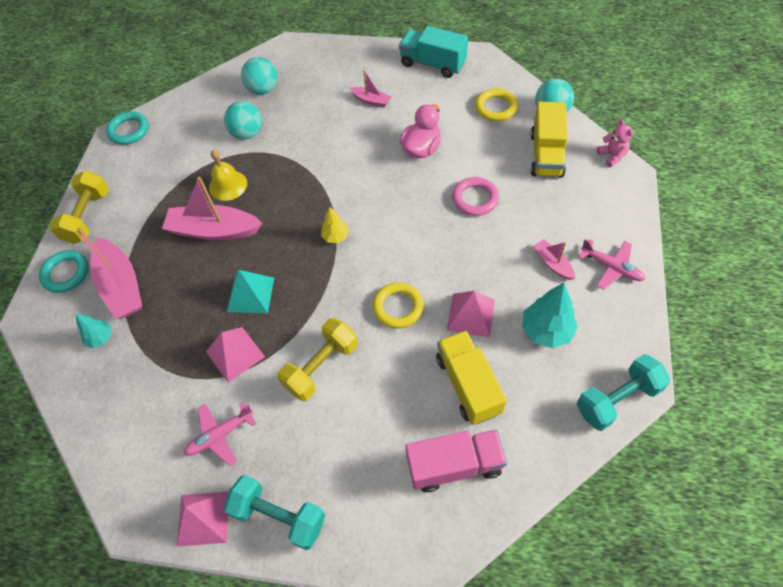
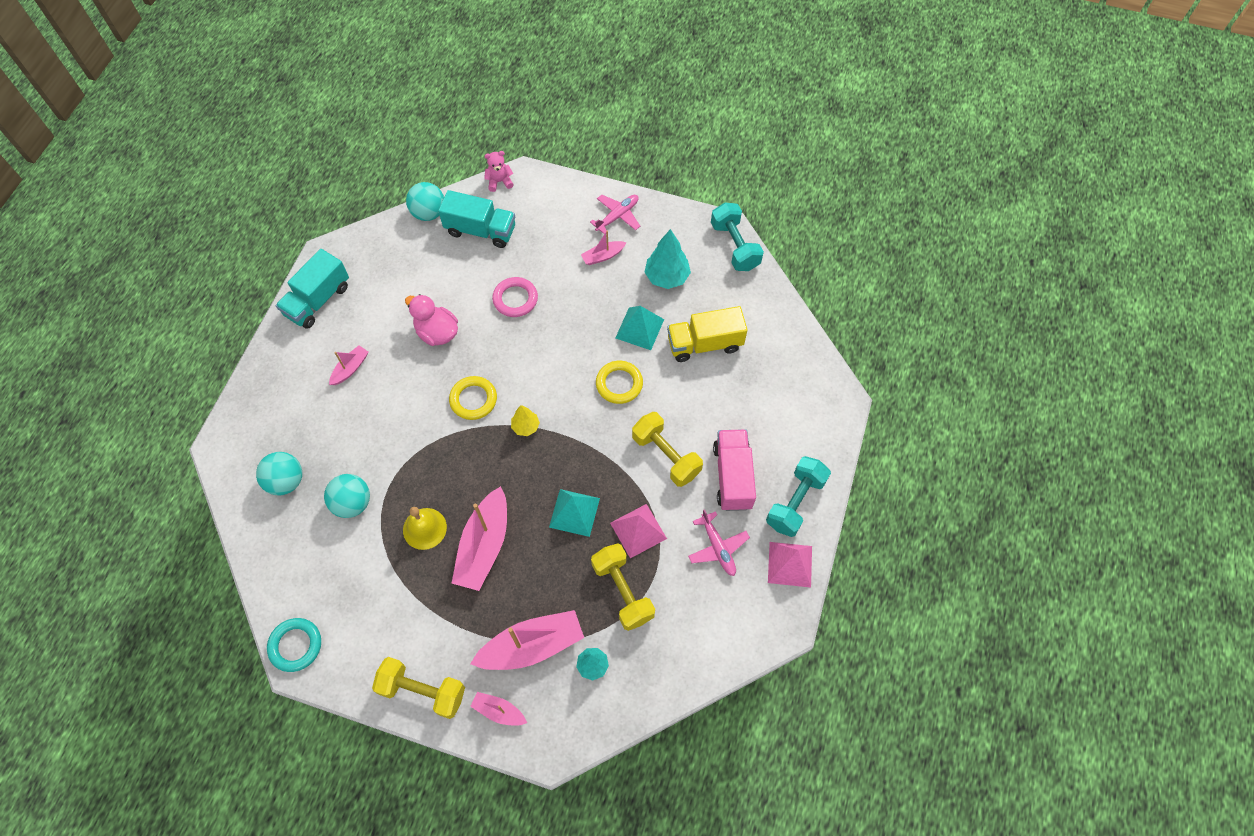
camera: 85 degrees left, 5 degrees up
turquoise ring [39,250,89,293] -> pink boat [470,692,527,726]
pink truck [405,430,507,492] -> pink truck moved to [713,429,756,511]
pink pyramid [447,291,495,337] -> turquoise pyramid [616,306,664,350]
yellow ring [475,88,518,121] -> yellow ring moved to [449,376,497,420]
yellow truck [530,102,568,178] -> turquoise truck [438,190,515,248]
none -> yellow dumbbell [591,543,655,631]

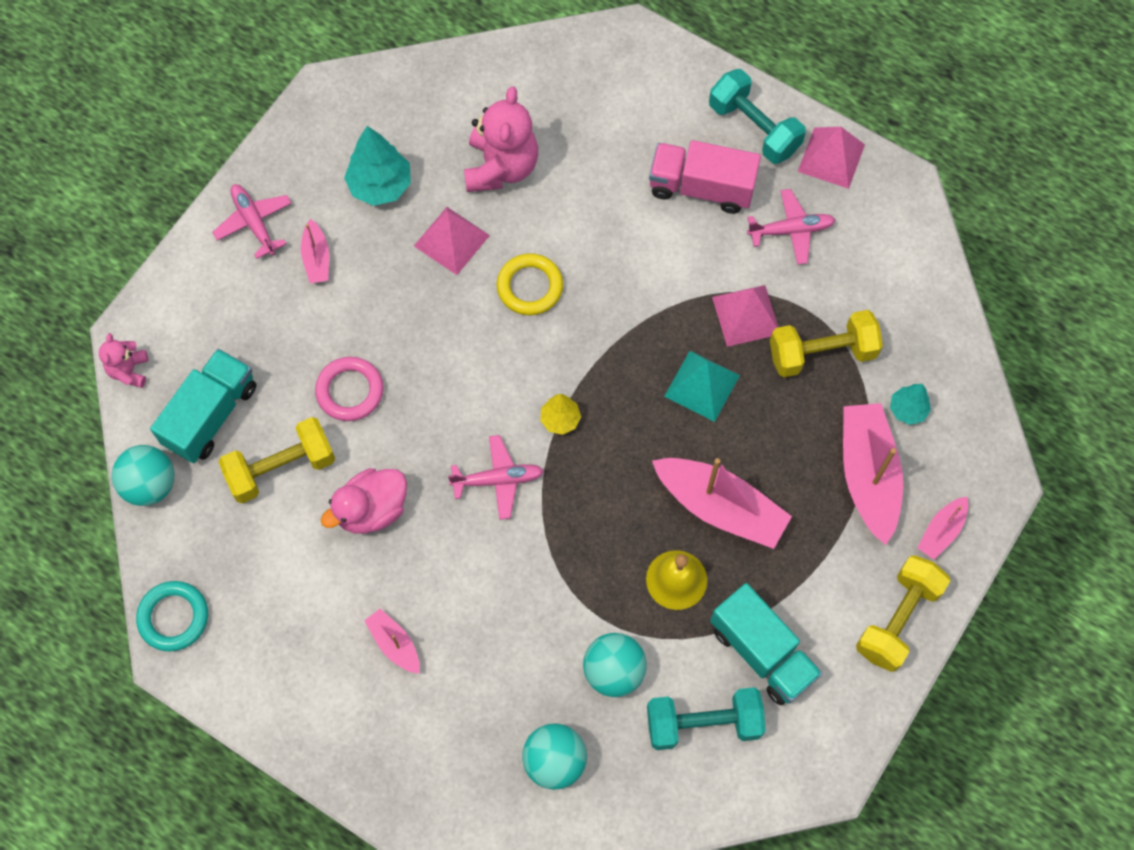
camera: 75 degrees left, 5 degrees up
turquoise ring [267,618,321,672] -> turquoise ring moved to [136,581,208,652]
turquoise truck [276,249,349,329] -> turquoise truck moved to [710,583,822,705]
yellow ring [449,376,497,420] -> pink plane [448,435,544,520]
turquoise pyramid [616,306,664,350] -> pink pyramid [414,207,490,275]
yellow dumbbell [632,412,703,487] -> yellow dumbbell moved to [219,417,335,503]
yellow truck [667,306,748,362] -> pink teddy bear [464,86,538,192]
turquoise dumbbell [711,202,764,271] -> turquoise dumbbell moved to [647,687,766,750]

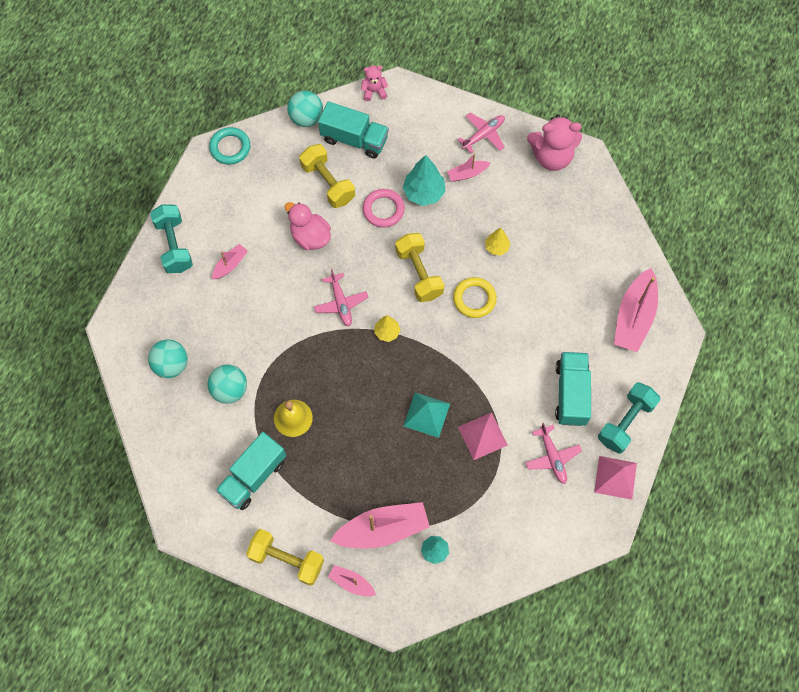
camera: 80 degrees right, 0 degrees up
turquoise tree [344,126,411,206] -> turquoise tree moved to [403,155,446,206]
pink pyramid [414,207,490,275] -> yellow tree [485,228,510,255]
pink teddy bear [464,86,538,192] -> pink teddy bear moved to [527,114,582,171]
turquoise dumbbell [647,687,766,750] -> turquoise dumbbell moved to [150,204,193,273]
pink truck [649,140,761,214] -> turquoise truck [555,352,591,426]
pink boat [652,458,792,549] -> pink boat moved to [614,268,658,352]
yellow dumbbell [770,310,883,377] -> yellow dumbbell moved to [395,233,444,302]

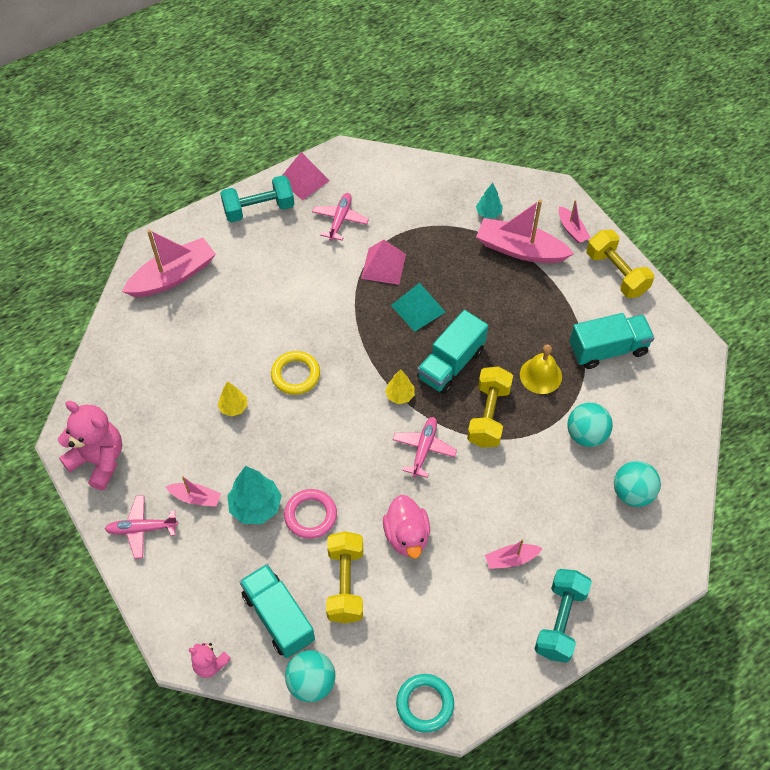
camera: 145 degrees left, 10 degrees down
yellow dumbbell [395,233,444,302] -> yellow dumbbell moved to [467,366,513,448]
turquoise truck [555,352,591,426] -> turquoise truck moved to [417,310,488,394]

